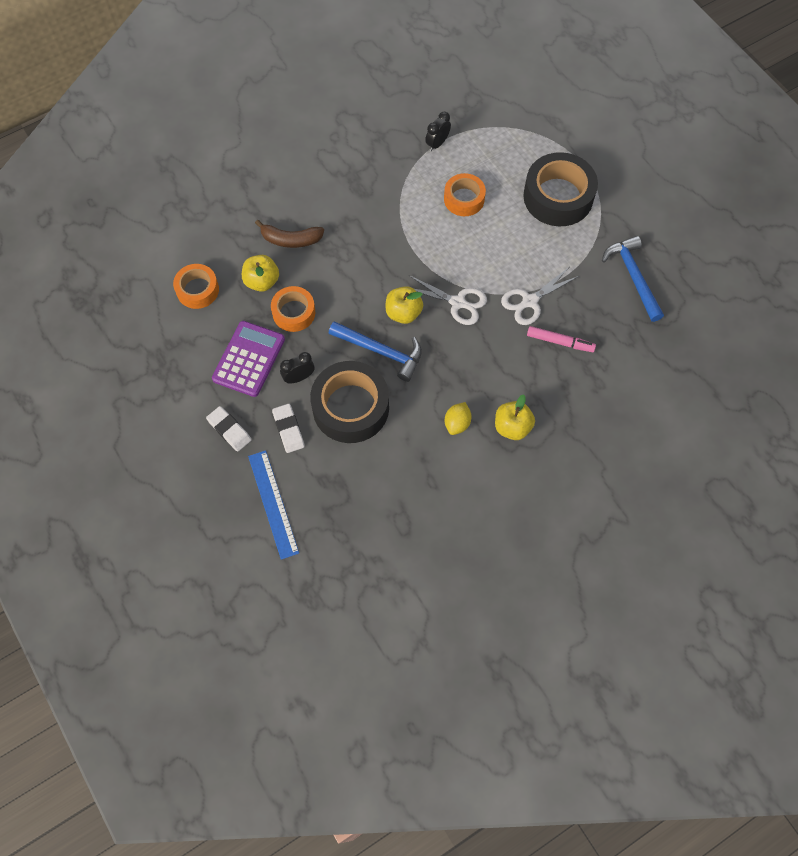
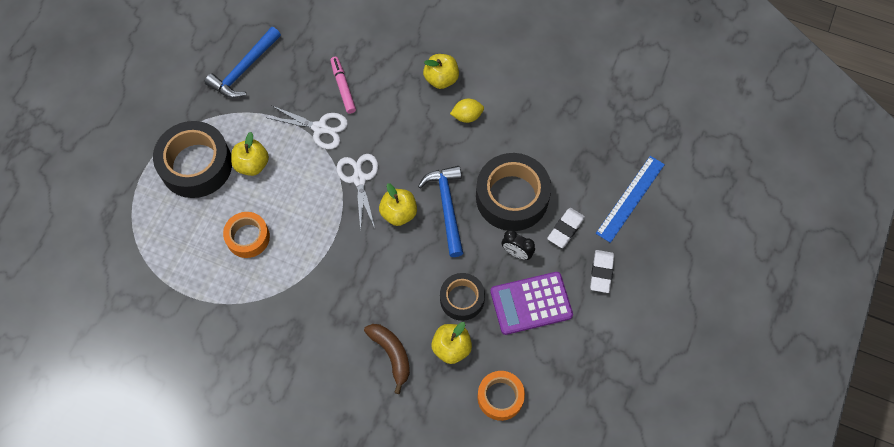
camera: 125 degrees left, 0 degrees up
orange tape [271,286,315,332] -> black tape [440,273,485,321]
black clock [425,112,451,151] -> none
none -> yellow apple [231,132,269,176]

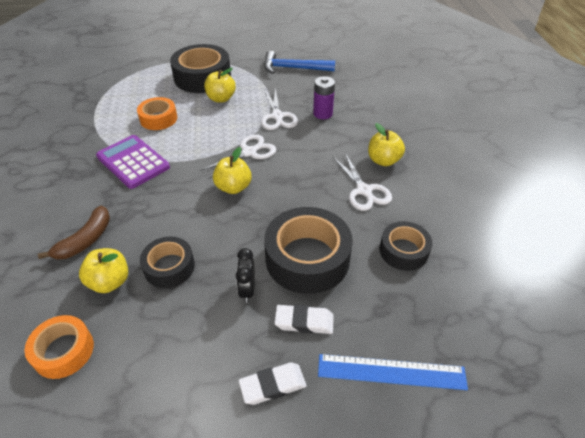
camera: 60 degrees right, 20 degrees down
pink marker [330,57,356,114] -> purple battery [313,76,335,119]
blue hammer [418,166,463,257] -> none
yellow lemon [450,98,484,123] -> white scissors [333,153,392,211]
purple calculator [490,272,573,335] -> purple calculator moved to [96,135,170,189]
none -> black tape [380,221,432,271]

